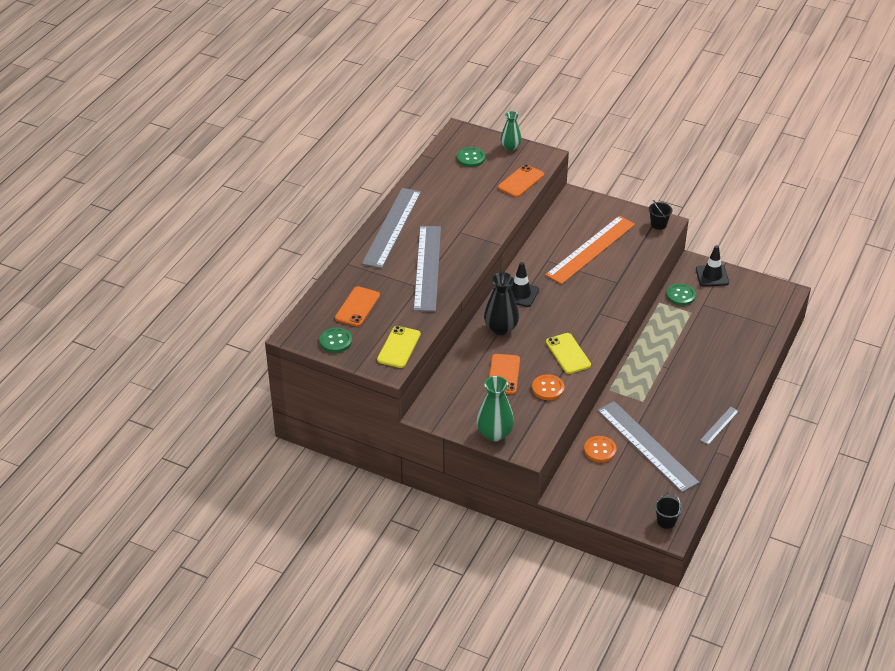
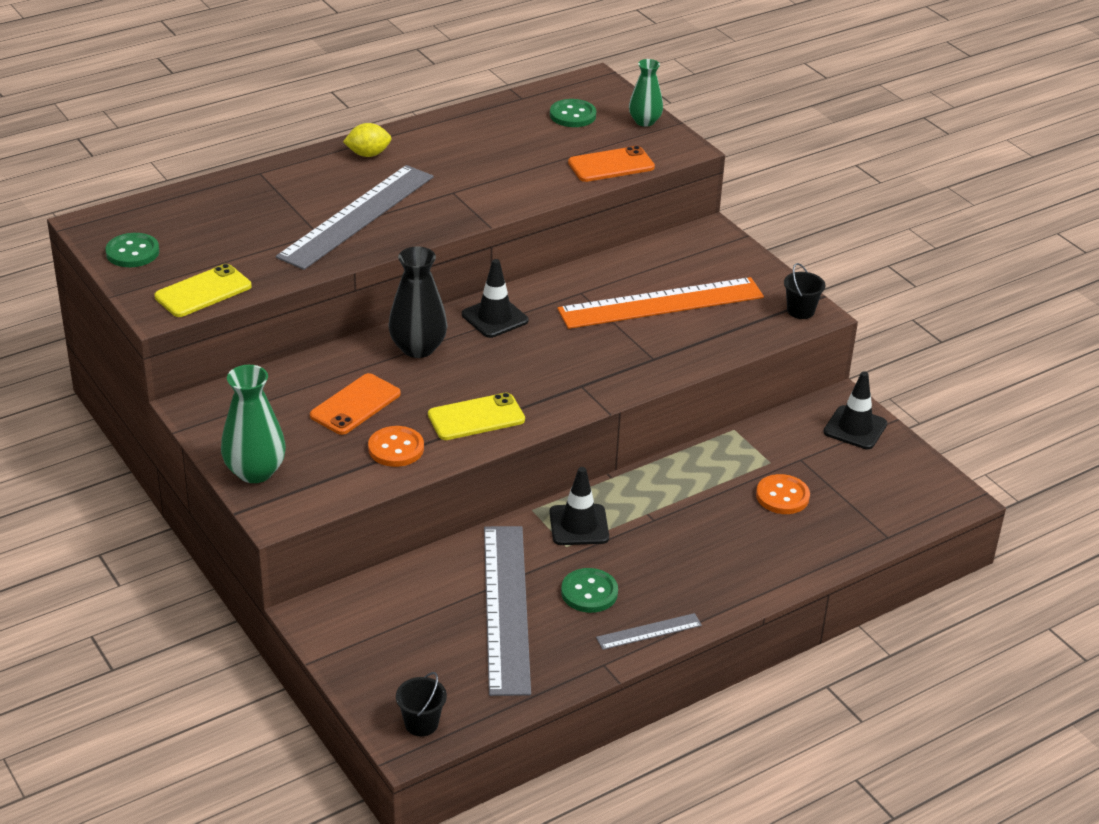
camera: 30 degrees right, 5 degrees down
orange phone [335,286,380,327] -> none
grey ruler [362,188,421,269] -> yellow lemon [343,123,392,157]
yellow phone [546,333,591,374] -> yellow phone turned 60 degrees clockwise [428,393,525,440]
orange button [584,436,617,463] -> orange button moved to [756,474,810,514]
green button [666,283,696,306] -> green button moved to [561,568,618,613]
none -> black traffic cone [550,467,609,545]

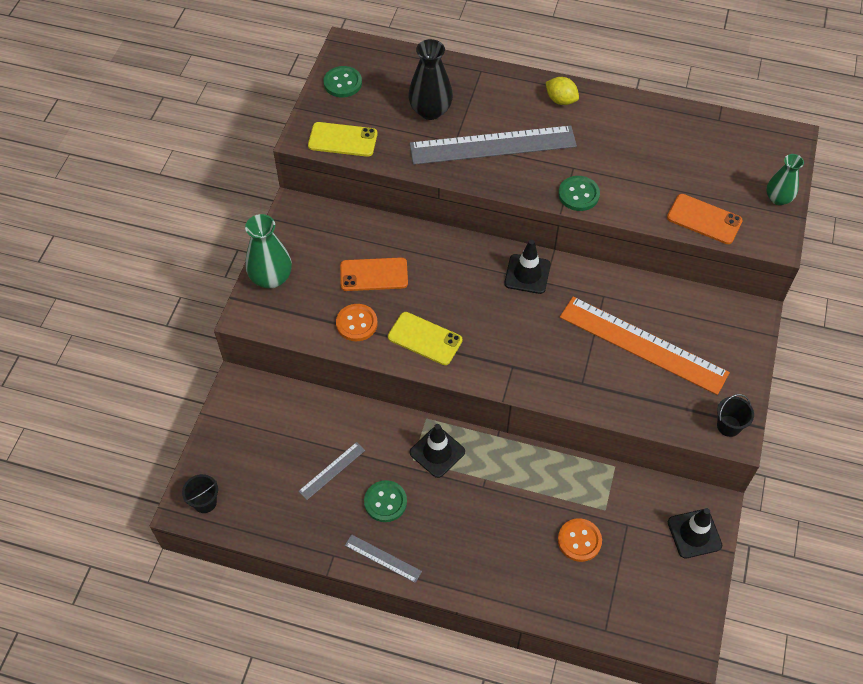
camera: 50 degrees right, 20 degrees up
black vase [388,246,448,358] -> black vase moved to [408,39,453,120]
grey ruler [484,526,531,696] -> grey ruler [298,442,365,500], size x0.45
green button [550,99,596,127] -> green button moved to [558,176,600,211]

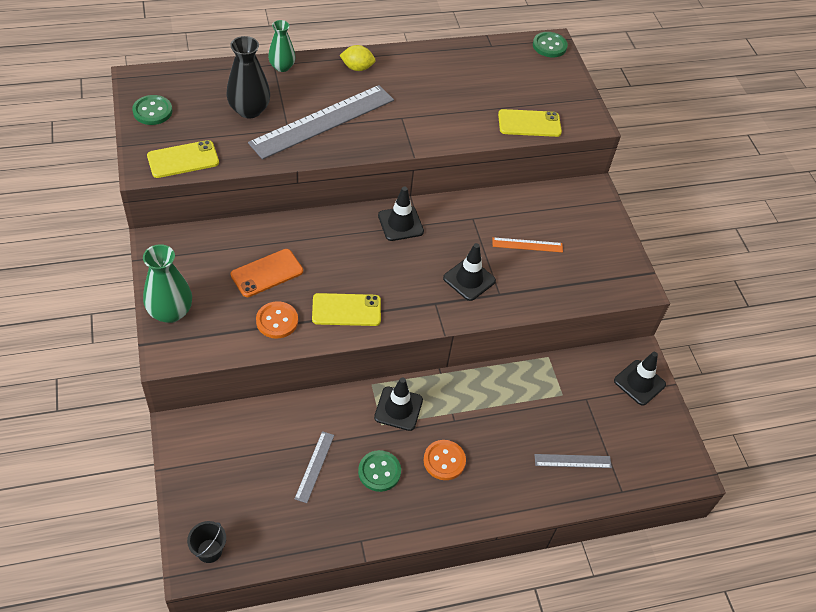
camera: 35 degrees left, 5 degrees down
grey ruler [345,534,422,583] -> grey ruler moved to [534,454,612,468]
green button [558,176,600,211] -> green button moved to [533,32,568,58]
orange button [558,518,602,562] -> orange button moved to [423,440,466,480]
orange ruler [560,297,730,395] -> orange ruler [493,237,563,252], size x0.45
orange phone [667,194,743,244] -> yellow phone [498,109,562,137]
black bucket [717,394,754,437] -> none
green vase [766,154,804,205] -> green vase moved to [268,20,295,72]
none -> black traffic cone [443,243,496,301]

